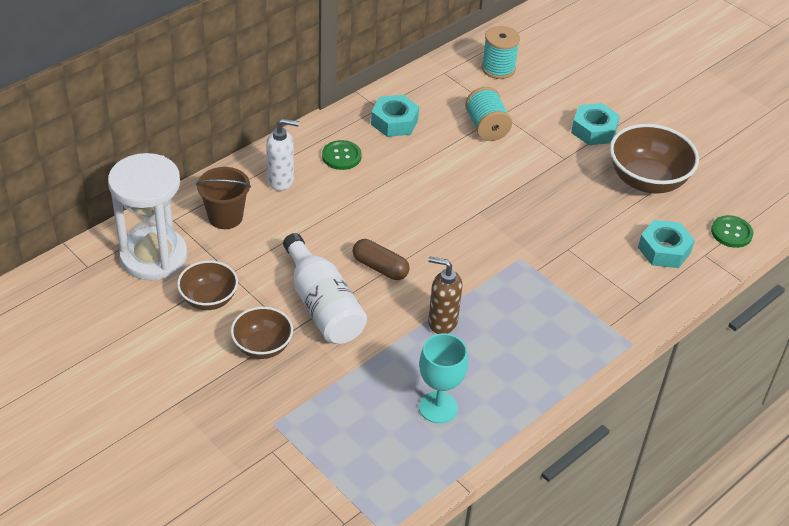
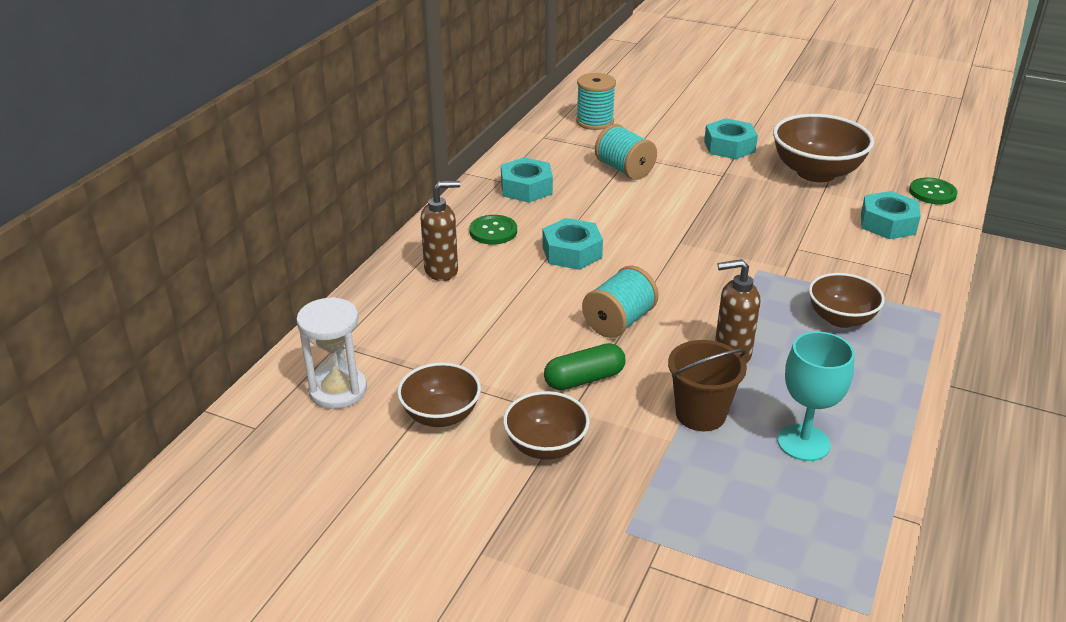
camera: 20 degrees left, 10 degrees down
white hourglass [108,153,187,281] -> white hourglass [296,297,367,409], size x0.63
brown bucket [196,167,251,229] -> brown bucket moved to [668,340,747,431]
white soap dispenser [266,118,299,191] -> brown soap dispenser [421,181,461,281]
white bottle [283,233,367,344] -> green capsule [544,343,625,390]
brown capsule [353,239,410,280] -> turquoise spool [582,265,659,338]
none -> turquoise nut [542,218,603,270]
none -> brown bowl [809,273,885,328]

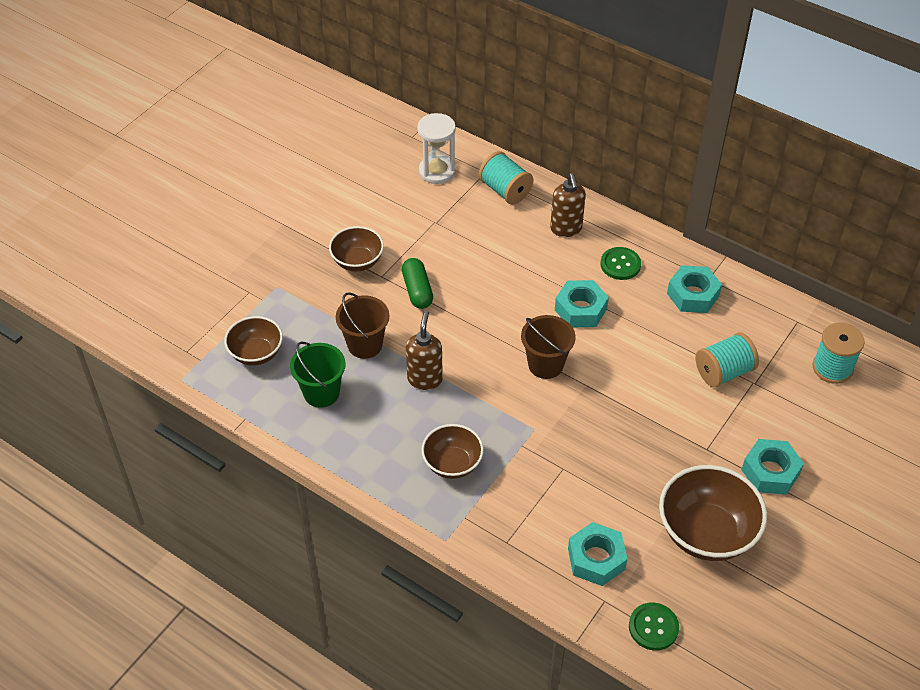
camera: 100 degrees right, 15 degrees up
brown bowl [397,362,481,427] -> brown bowl moved to [224,316,283,366]
turquoise spool [582,265,659,338] -> turquoise spool moved to [479,151,534,204]
turquoise goblet [777,332,854,461] -> green bucket [290,341,345,408]
none -> brown bucket [521,315,575,379]

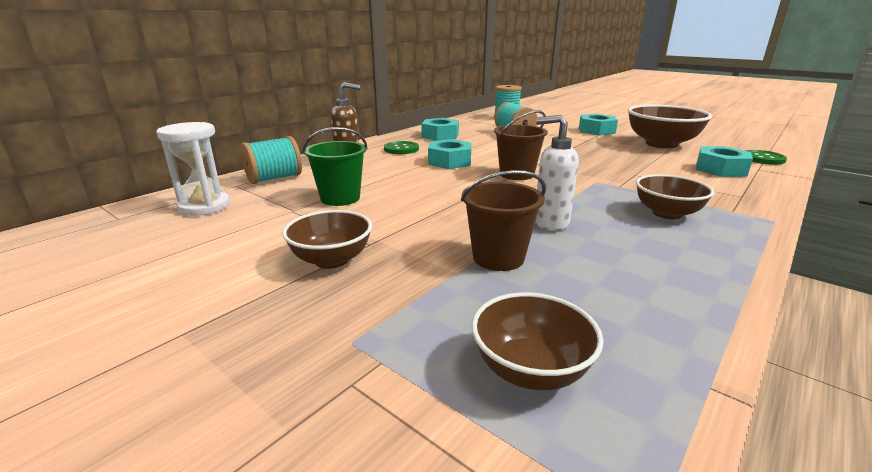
camera: 85 degrees left, 25 degrees down
green bucket [290,341,345,408] -> green bucket moved to [303,127,368,206]
green capsule [402,258,433,309] -> none
brown soap dispenser [406,311,443,390] -> white soap dispenser [535,115,579,231]

